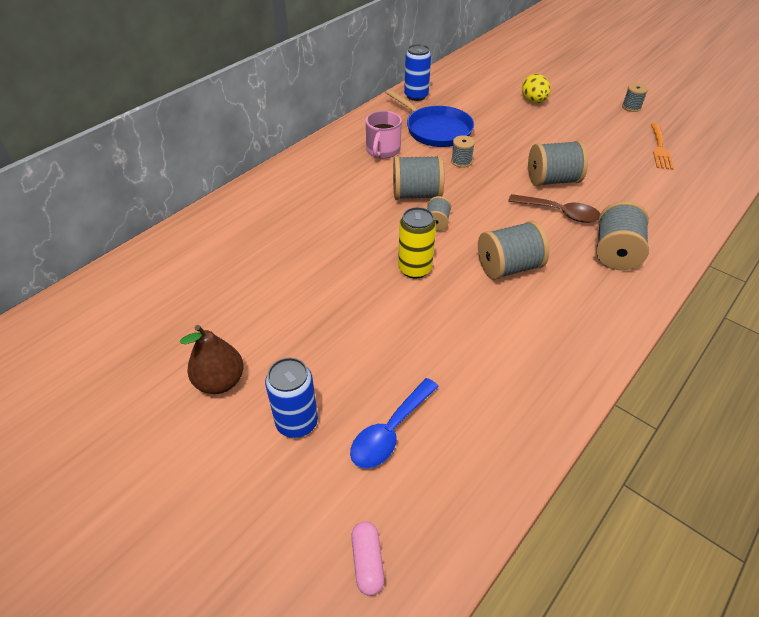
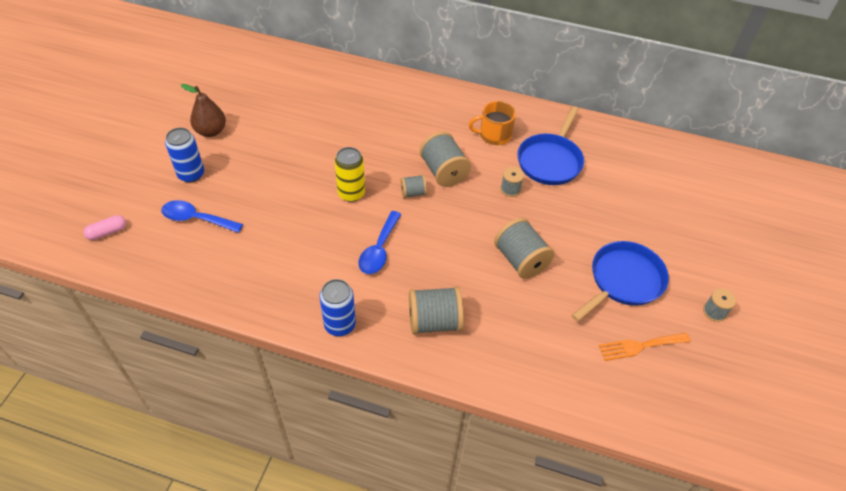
camera: 65 degrees right, 5 degrees up
pink mug [366,111,402,159] -> orange mug [468,101,516,145]
blue can [404,44,431,101] -> blue can moved to [319,279,356,336]
grey spool [478,221,549,280] -> blue spoon [358,211,401,274]
brown spoon [508,194,600,223] -> none
yellow egg [522,74,551,103] -> none
none -> blue pan [571,241,669,322]

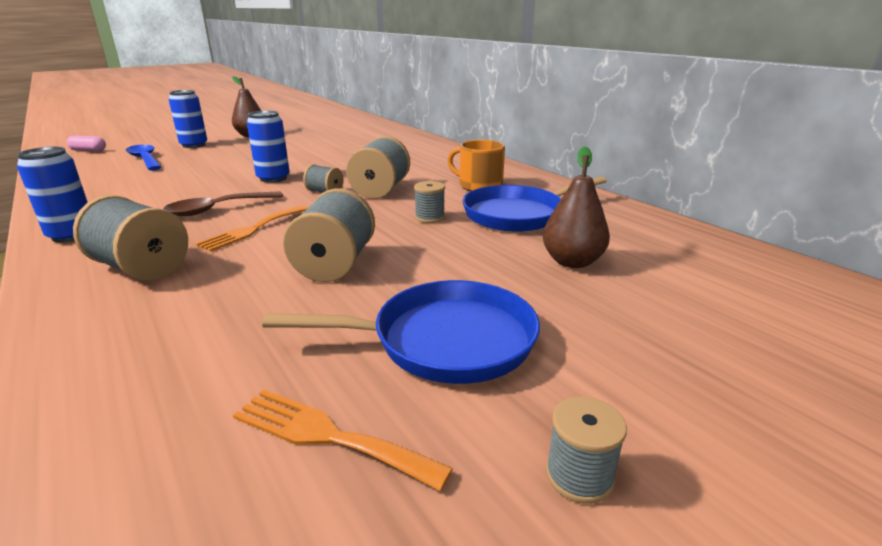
camera: 40 degrees right, 25 degrees down
yellow can [335,147,365,202] -> blue can [247,111,290,183]
blue spoon [358,211,401,274] -> brown spoon [163,191,284,216]
none -> orange fork [195,205,308,252]
none -> brown pear [543,146,610,268]

